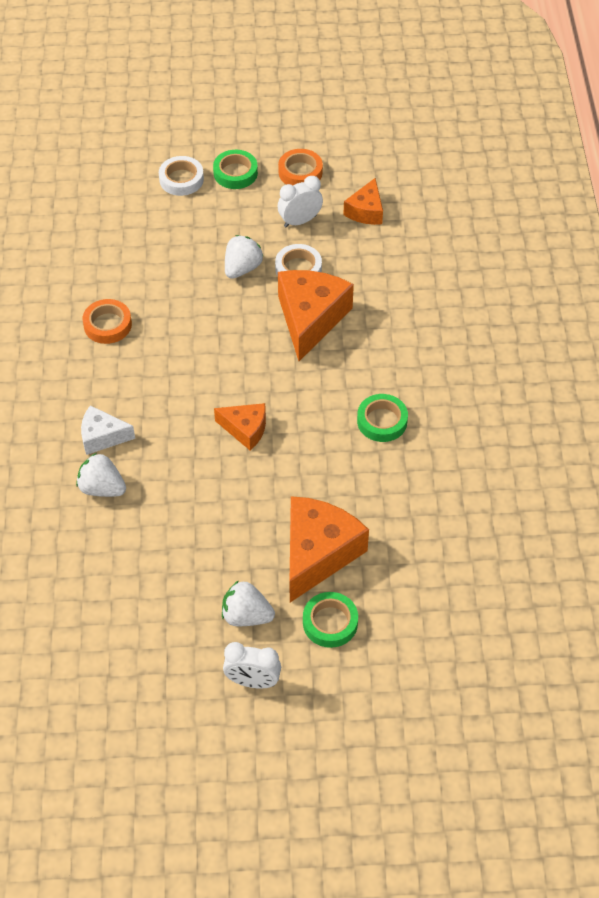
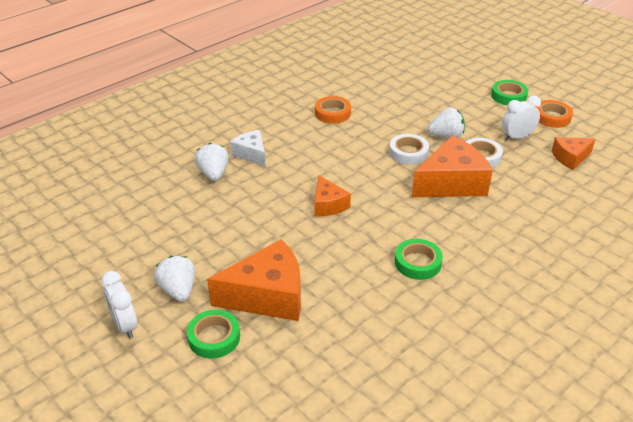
camera: 50 degrees right, 15 degrees down
white tape [159,156,204,196] -> white tape moved to [389,134,429,165]
white clock [278,176,323,227] -> white clock turned 45 degrees counterclockwise [502,96,541,141]

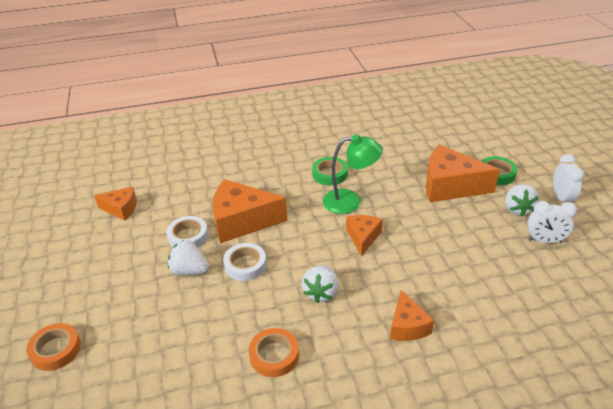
camera: 150 degrees left, 0 degrees up
white strawberry [195,143,229,181] -> white strawberry moved to [302,265,339,303]
white cheese [230,130,266,166] -> orange cheese [390,290,434,341]
green tape [491,80,528,105] -> none
white clock [502,96,541,141] -> white clock moved to [528,201,577,243]
orange tape [535,100,573,128] -> orange tape moved to [26,323,81,371]
none -> green lamp [323,134,383,214]

